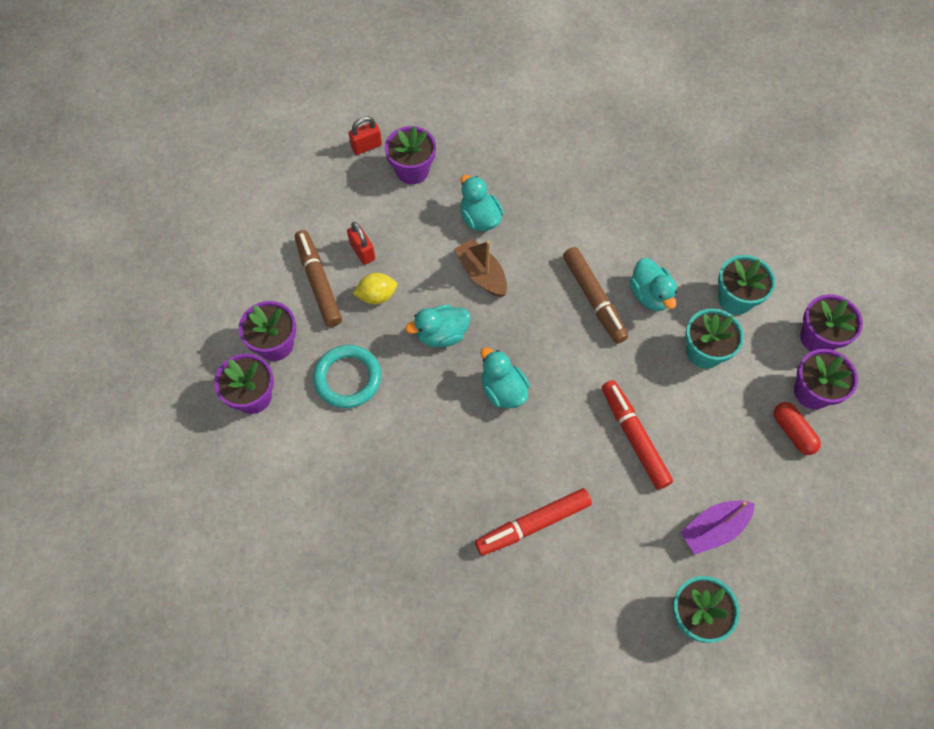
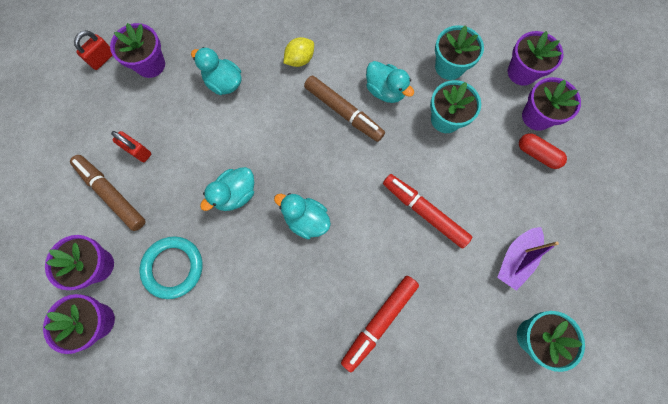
camera: 25 degrees left, 10 degrees up
yellow lemon [353,273,397,304] -> yellow lemon moved to [284,37,314,67]
brown boat [454,238,507,297] -> none

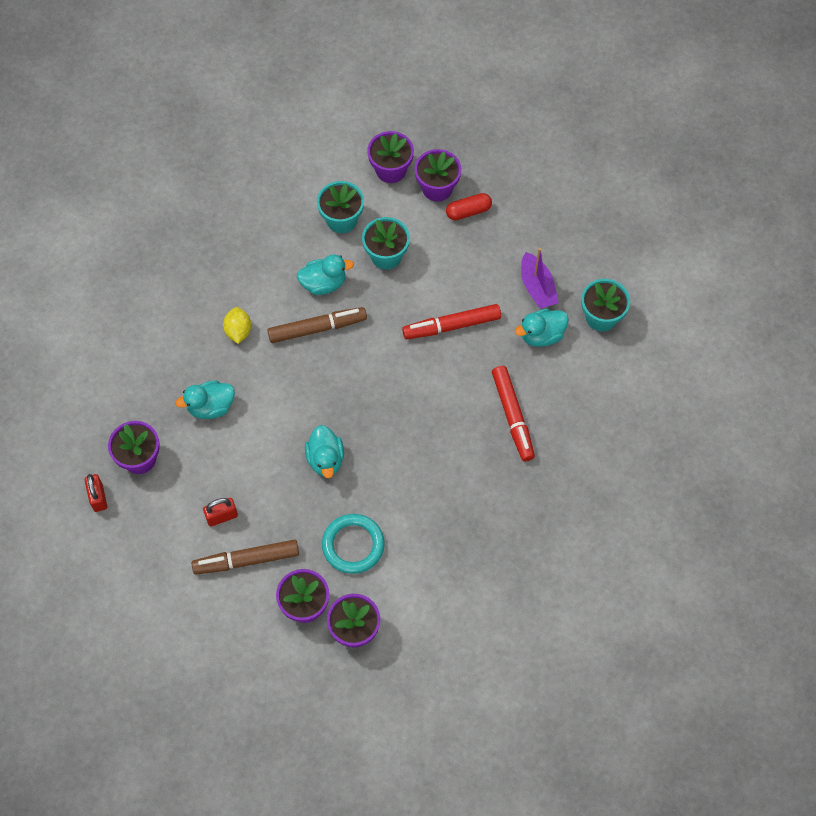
camera: 55 degrees left, 10 degrees down
turquoise duck [274,193,331,239] -> turquoise duck moved to [515,309,569,347]

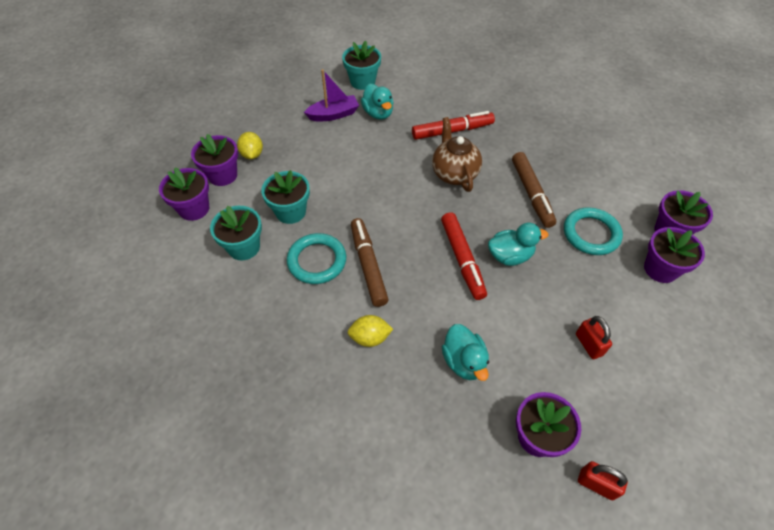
camera: 90 degrees left, 10 degrees down
red padlock [85,474,107,512] -> red padlock turned 45 degrees clockwise [578,461,628,500]
brown marker [192,540,299,575] -> brown marker moved to [512,152,556,228]
turquoise duck [297,254,354,295] -> turquoise ring [287,233,346,284]
red marker [402,304,501,339] -> red marker moved to [441,212,487,300]
red capsule [446,193,492,220] -> yellow lemon [237,132,263,159]
none -> brown teapot [432,117,482,192]

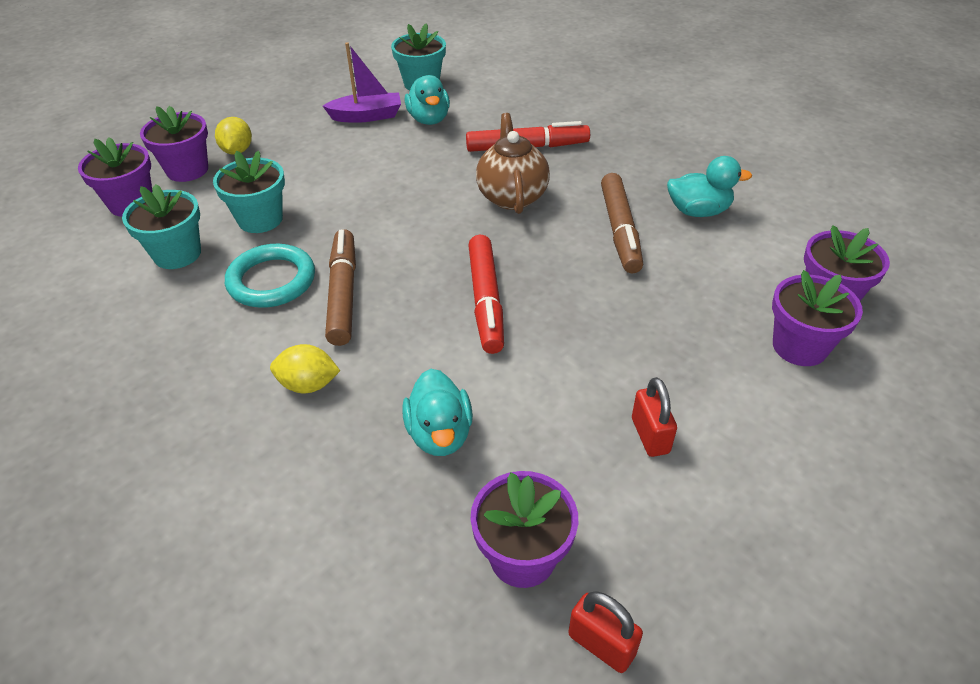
camera: 10 degrees right, 10 degrees down
turquoise duck [488,223,548,266] -> turquoise duck moved to [667,156,752,217]
turquoise ring [564,207,623,255] -> none

